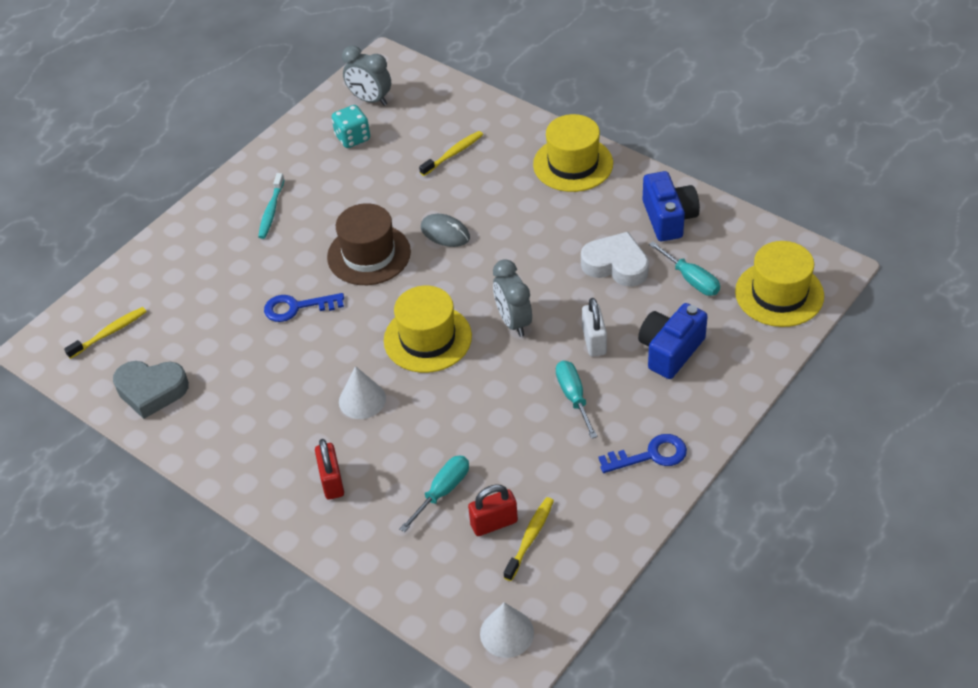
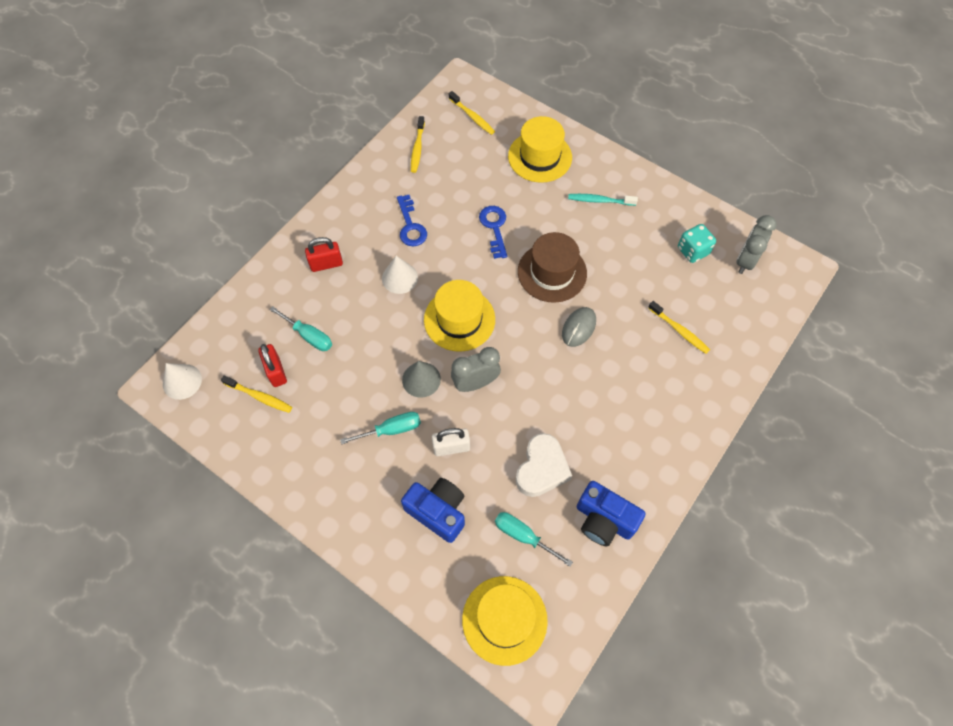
camera: 85 degrees right, 15 degrees up
grey heart [113,361,189,419] -> yellow toothbrush [411,116,425,173]
yellow hat [533,114,613,192] -> yellow hat moved to [508,116,572,183]
blue key [599,434,687,473] -> blue key moved to [397,195,427,246]
blue camera [643,171,700,241] -> blue camera turned 45 degrees clockwise [577,481,646,547]
turquoise screwdriver [649,241,720,296] -> turquoise screwdriver turned 75 degrees clockwise [495,512,573,567]
none -> grey cone [402,361,441,398]

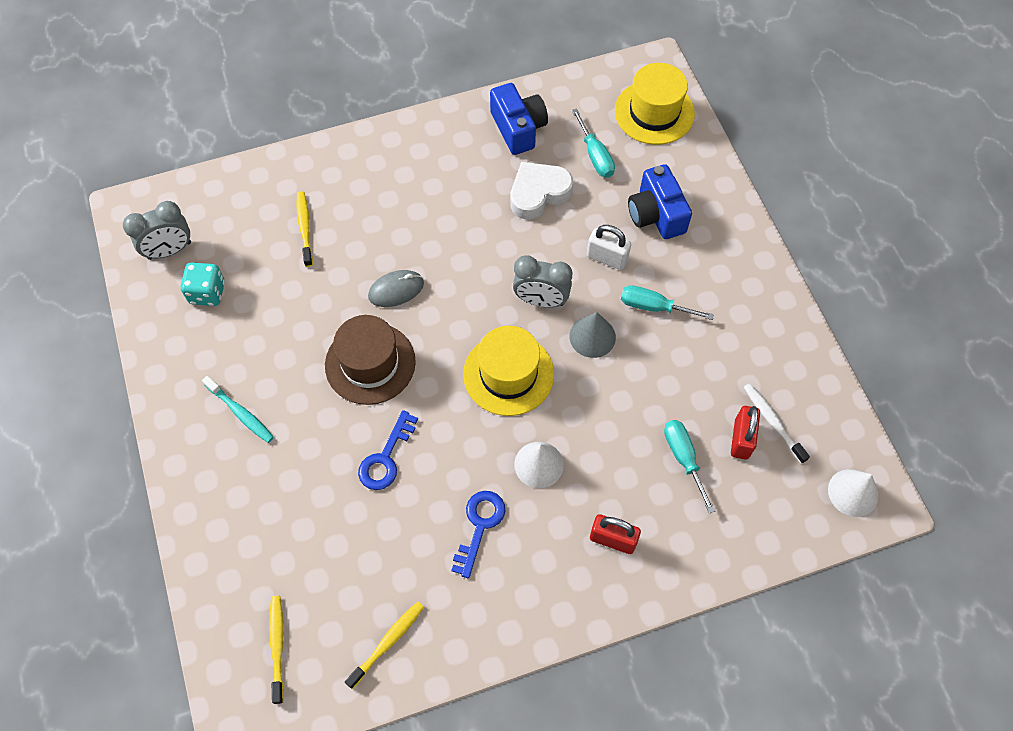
camera: 145 degrees left, 0 degrees up
yellow toothbrush [221,376,292,413] -> white toothbrush [744,383,810,464]
yellow hat [508,116,572,183] -> none

